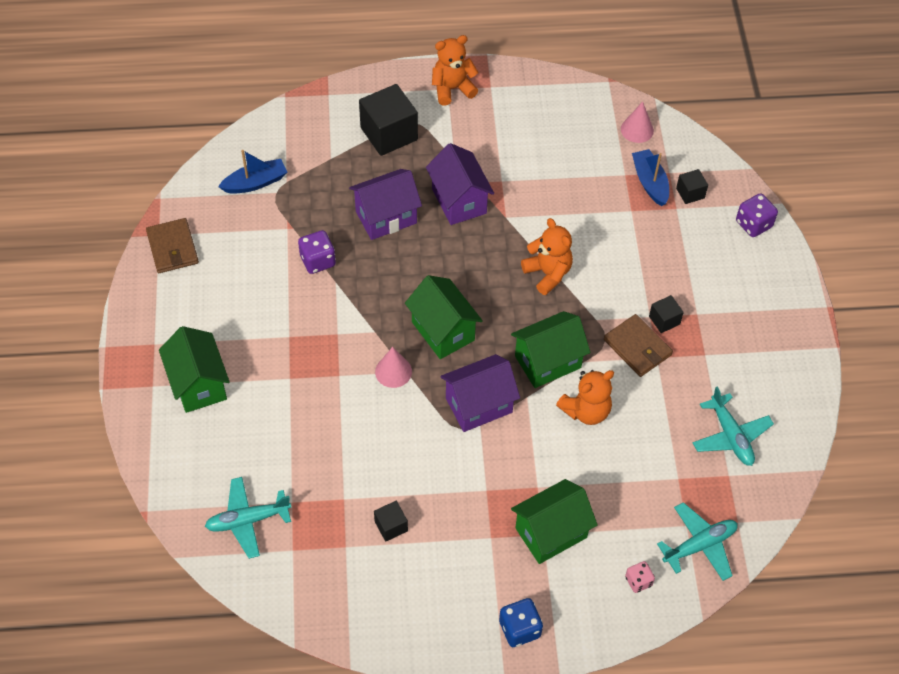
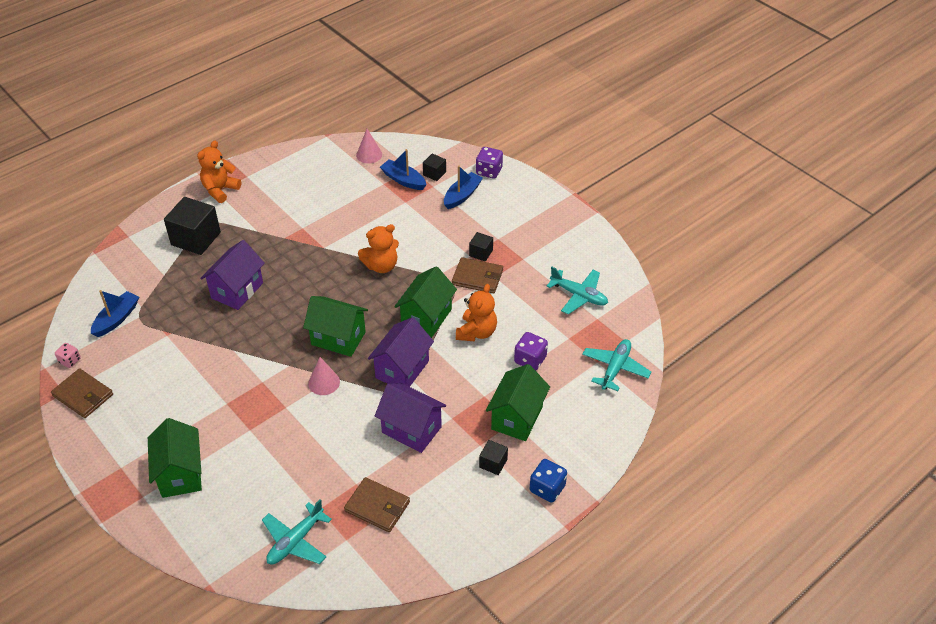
camera: 35 degrees left, 10 degrees down
green house [159,326,230,413] -> green house turned 45 degrees clockwise [148,418,202,498]
purple dice [298,230,336,274] -> purple dice moved to [514,332,548,371]
black cube [374,501,408,542] -> black cube moved to [479,440,508,475]
purple house [426,143,494,225] -> purple house moved to [375,383,446,453]
orange teddy bear [521,218,573,295] -> orange teddy bear turned 135 degrees clockwise [358,224,399,273]
pink dice [625,561,655,593] -> pink dice moved to [55,343,81,368]
none -> brown wallet [344,477,410,532]
none -> blue boat [444,165,483,209]

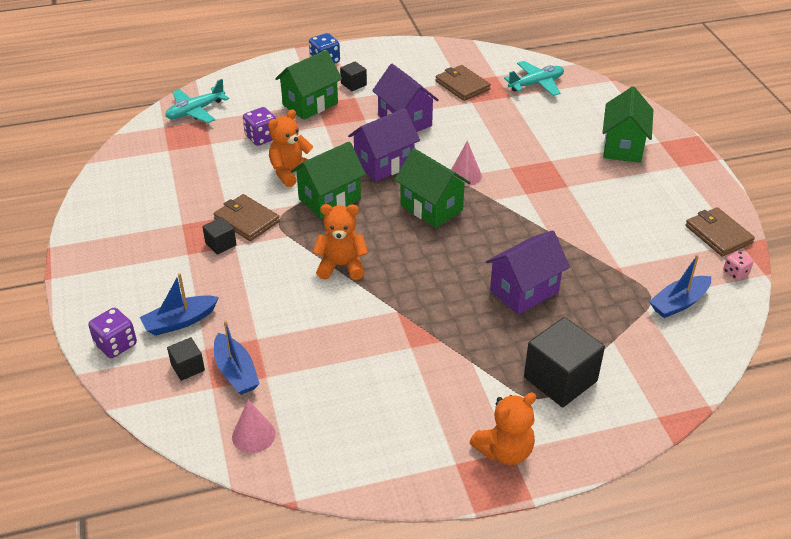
camera: 155 degrees left, 5 degrees down
turquoise plane [546,267,608,314] -> none

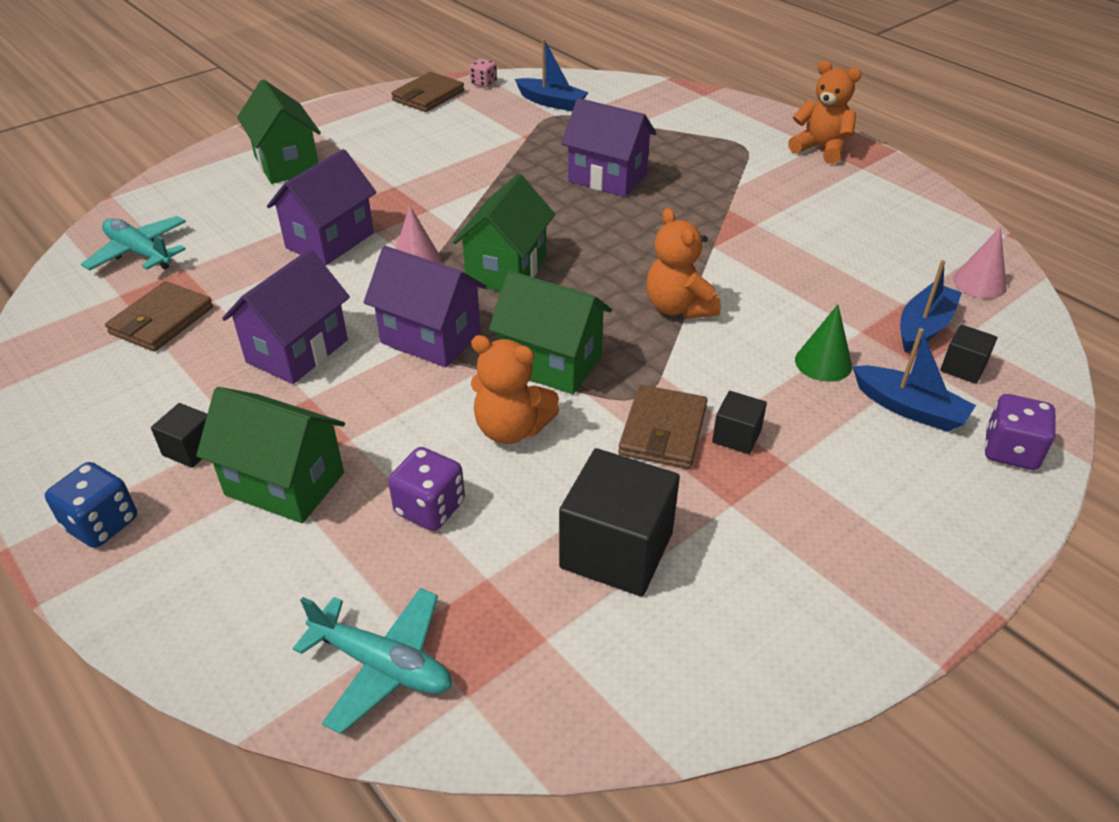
camera: 115 degrees left, 0 degrees up
black cube [524,317,605,407] -> black cube moved to [559,448,680,597]
green house [602,86,653,163] -> green house turned 75 degrees clockwise [237,79,321,184]
none -> purple house [267,149,377,265]
none -> green cone [795,305,852,382]

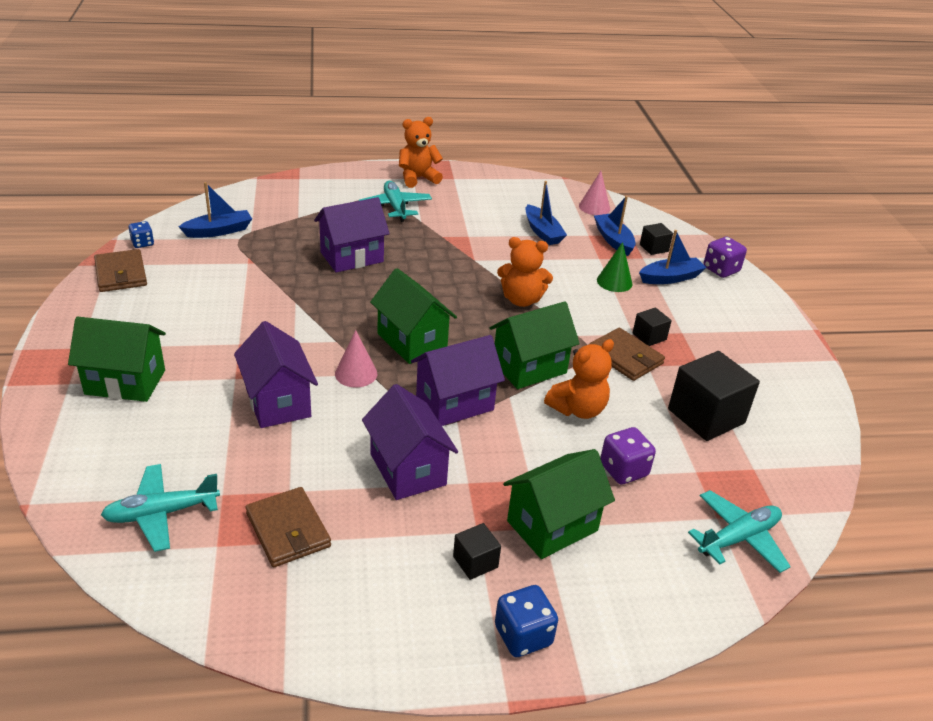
camera: 60 degrees left, 5 degrees down
pink dice [470,59,497,87] -> blue dice [128,221,154,248]
none -> turquoise plane [358,181,432,222]
none -> blue boat [526,181,567,245]

